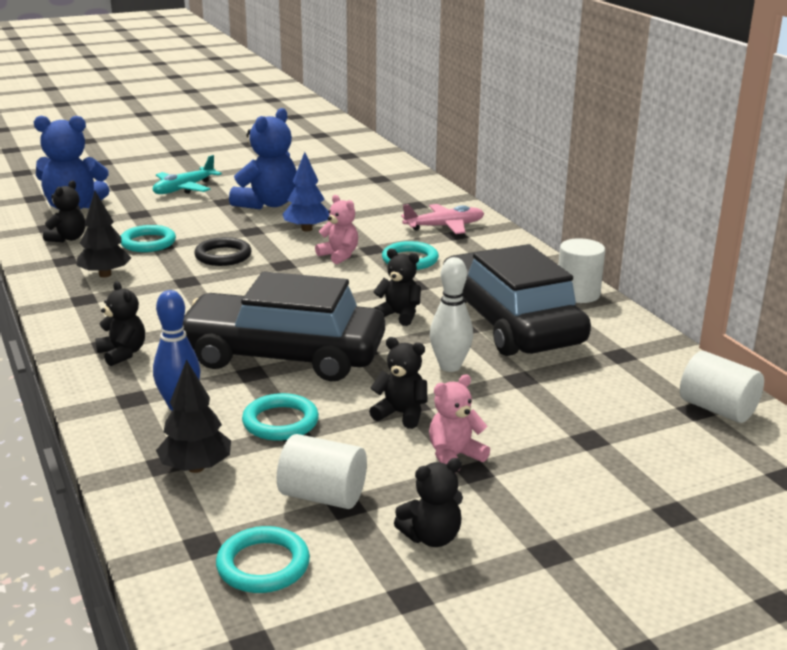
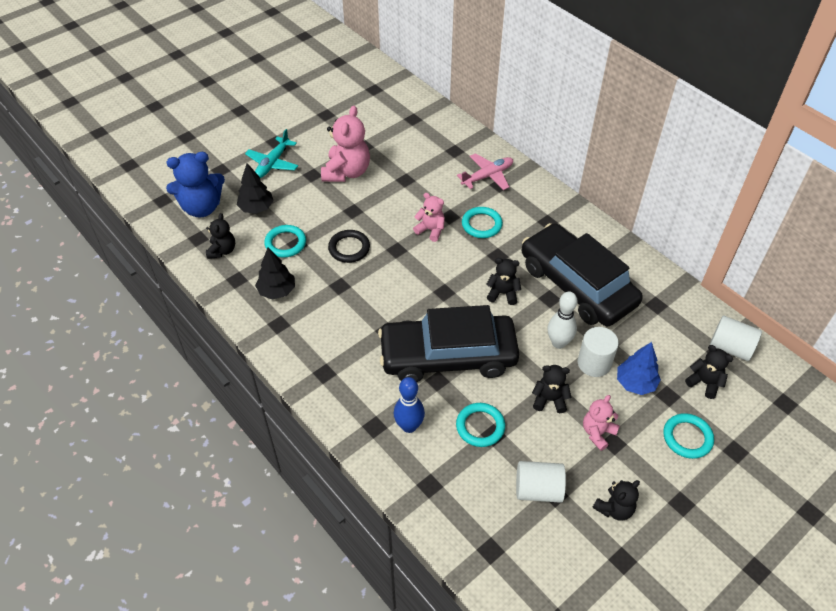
camera: 15 degrees left, 25 degrees up
black teddy bear [95,281,145,366] -> black teddy bear moved to [685,345,733,399]
black tree [156,359,231,473] -> black tree moved to [237,163,274,214]
turquoise ring [216,526,310,593] -> turquoise ring moved to [663,413,714,459]
blue teddy bear [229,108,297,209] -> pink teddy bear [321,106,370,182]
blue tree [282,152,329,232] -> blue tree moved to [617,342,661,395]
white cylinder [558,238,605,303] -> white cylinder moved to [578,327,619,377]

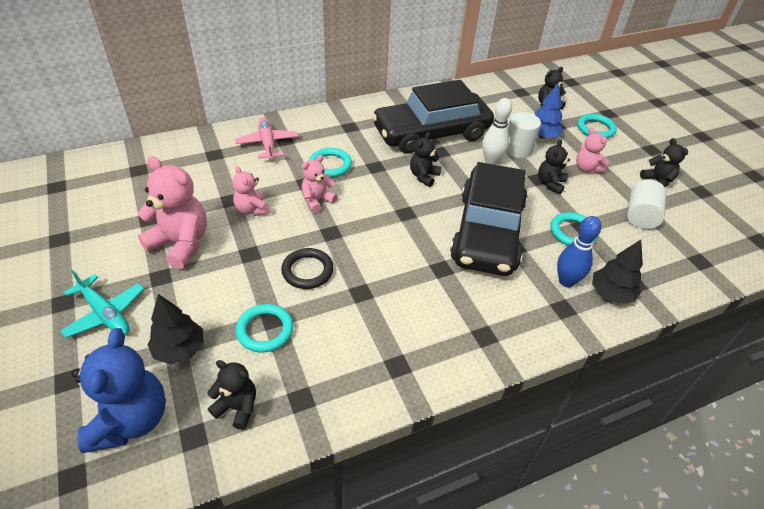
camera: 75 degrees left, 5 degrees down
black tree [255,248,295,300] -> black tree moved to [592,240,643,304]
white cylinder [710,316,762,361] -> none
none -> pink teddy bear [232,166,270,216]

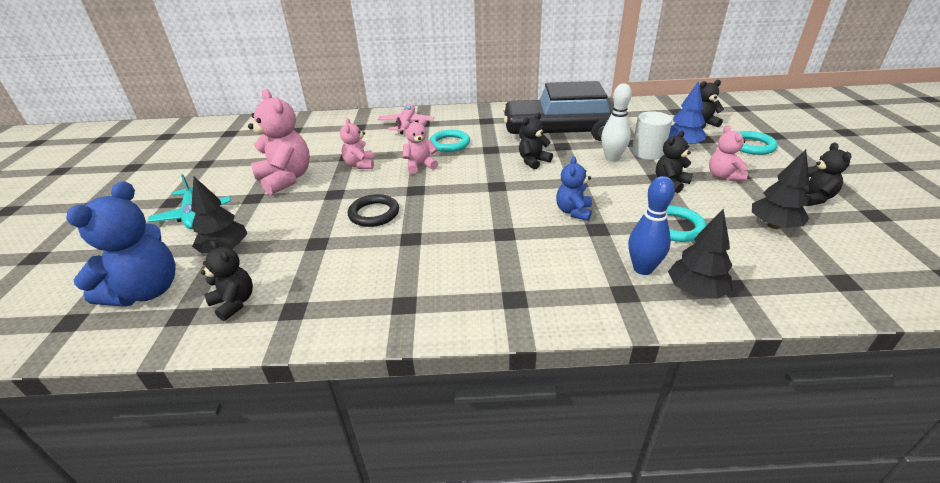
camera: 25 degrees right, 10 degrees down
turquoise ring [236,304,293,352] -> none
black car [450,162,527,276] -> blue teddy bear [556,156,592,221]
white cylinder [627,179,666,229] -> black tree [752,150,810,229]

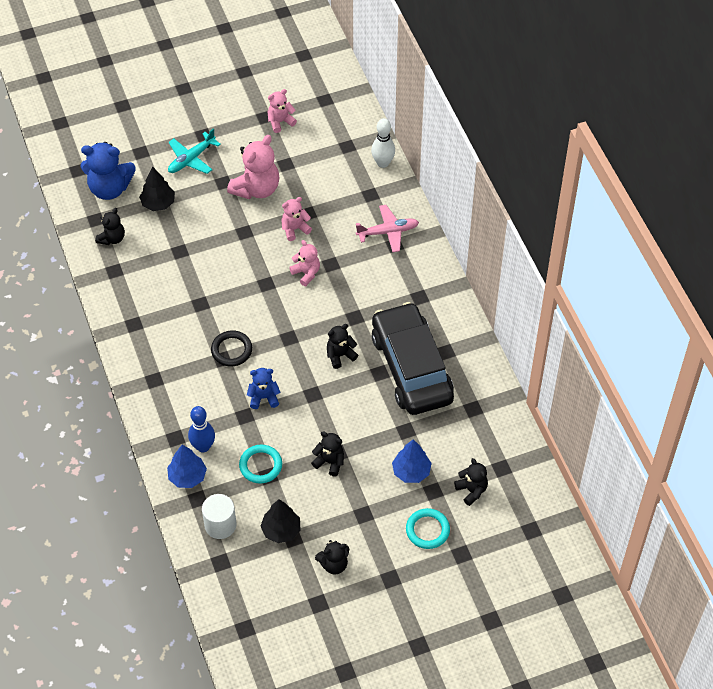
camera: 70 degrees right, 20 degrees up
black ring [348,194,399,227] -> black ring moved to [211,330,252,367]
turquoise ring [430,130,470,152] -> none
black teddy bear [519,113,553,170] -> black teddy bear turned 60 degrees counterclockwise [327,324,358,369]
white bowling pin [601,83,632,162] -> white bowling pin moved to [371,118,395,168]
white cylinder [632,111,672,160] -> white cylinder moved to [202,494,237,539]
black tree [668,209,732,299] -> blue tree [167,445,207,488]
pink teddy bear [709,125,748,181] -> pink teddy bear moved to [267,89,297,133]

